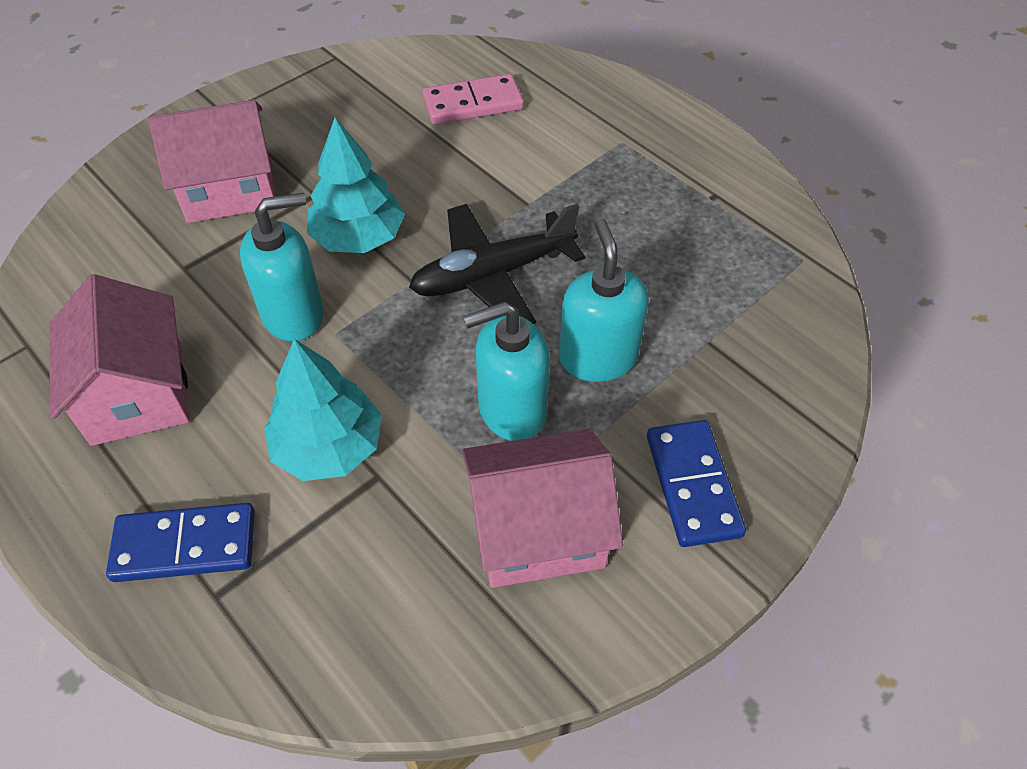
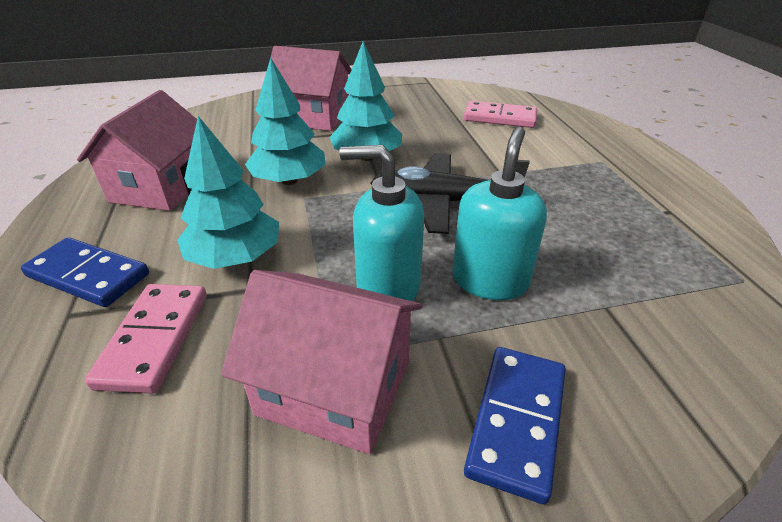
camera: 30 degrees right, 15 degrees down
turquoise soap dispenser [240,193,324,341] -> turquoise tree [245,58,326,185]
none -> pink domino [85,284,207,394]

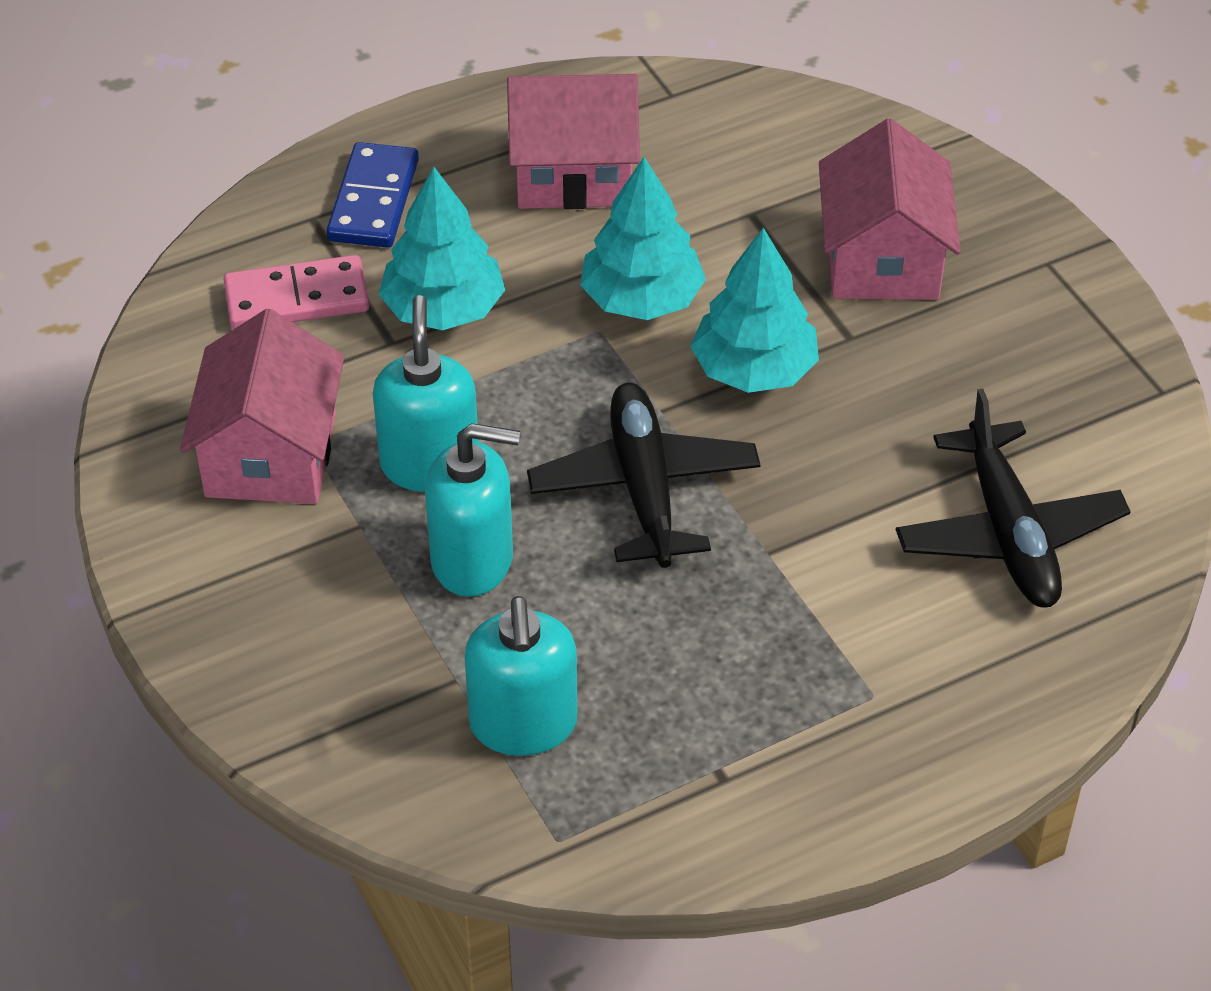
camera: 75 degrees right, 10 degrees up
pink domino [464,100,537,128] -> black plane [896,388,1131,608]
blue domino [464,347,566,504] -> none
none -> turquoise soap dispenser [465,596,577,756]

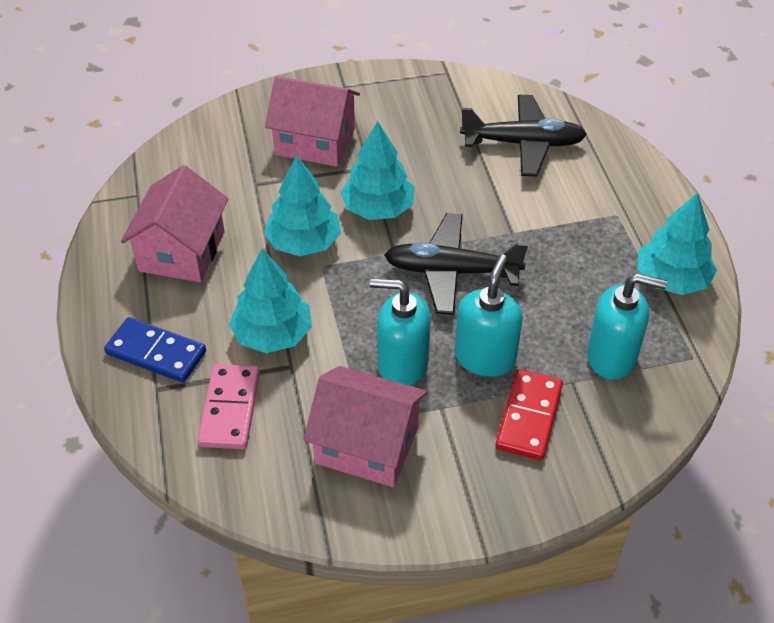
camera: 75 degrees left, 0 degrees up
none -> red domino [495,369,563,460]
none -> turquoise tree [637,192,717,295]

